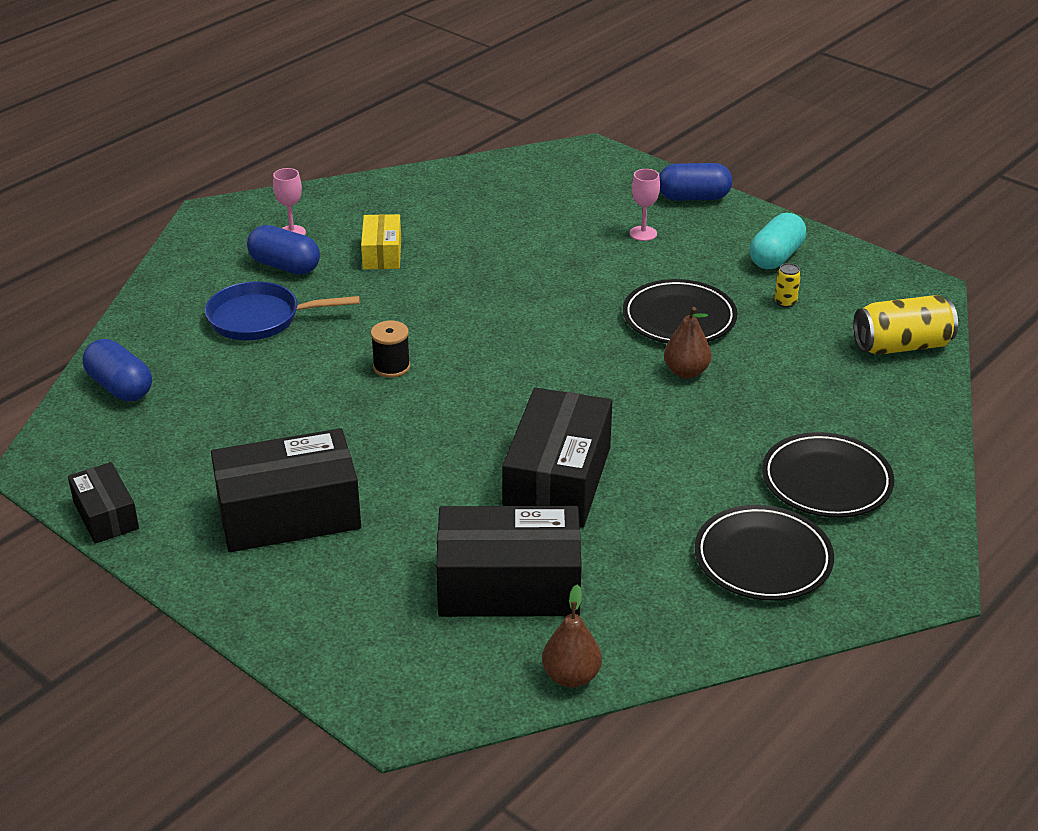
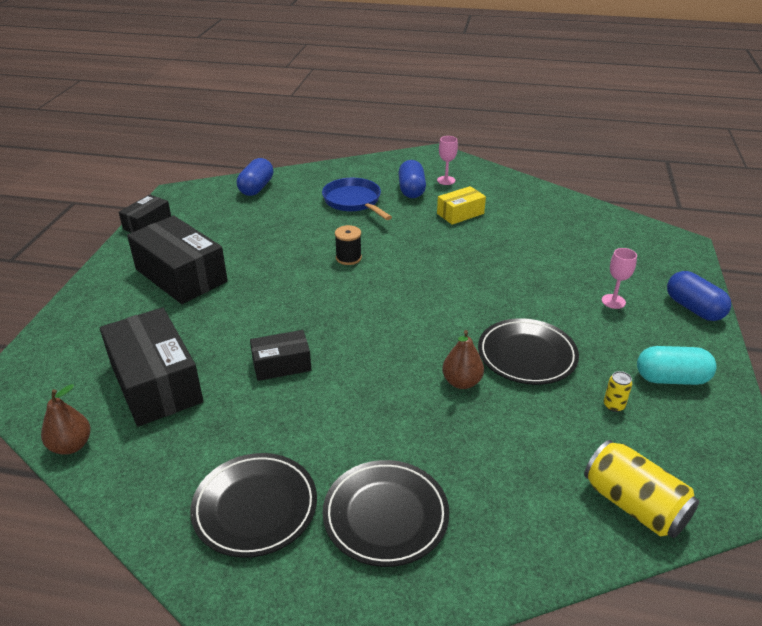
camera: 60 degrees right, 0 degrees up
black box [502,388,612,528] -> black box [250,330,311,381], size x0.54

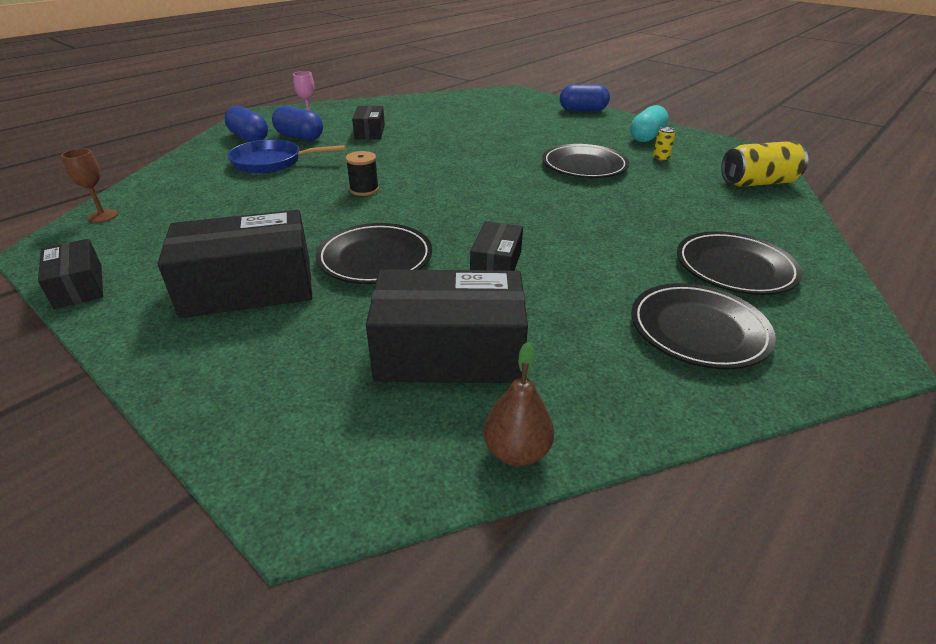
camera: 60 degrees left, 0 degrees up
blue capsule [237,158,273,196] -> blue capsule moved to [225,106,268,142]
yellow box [437,186,486,225] -> black box [352,105,385,139]
brown pear [442,330,484,389] -> none
pink goblet [602,248,637,309] -> none
none -> brown goblet [61,148,118,222]
none -> black plate [316,223,432,284]

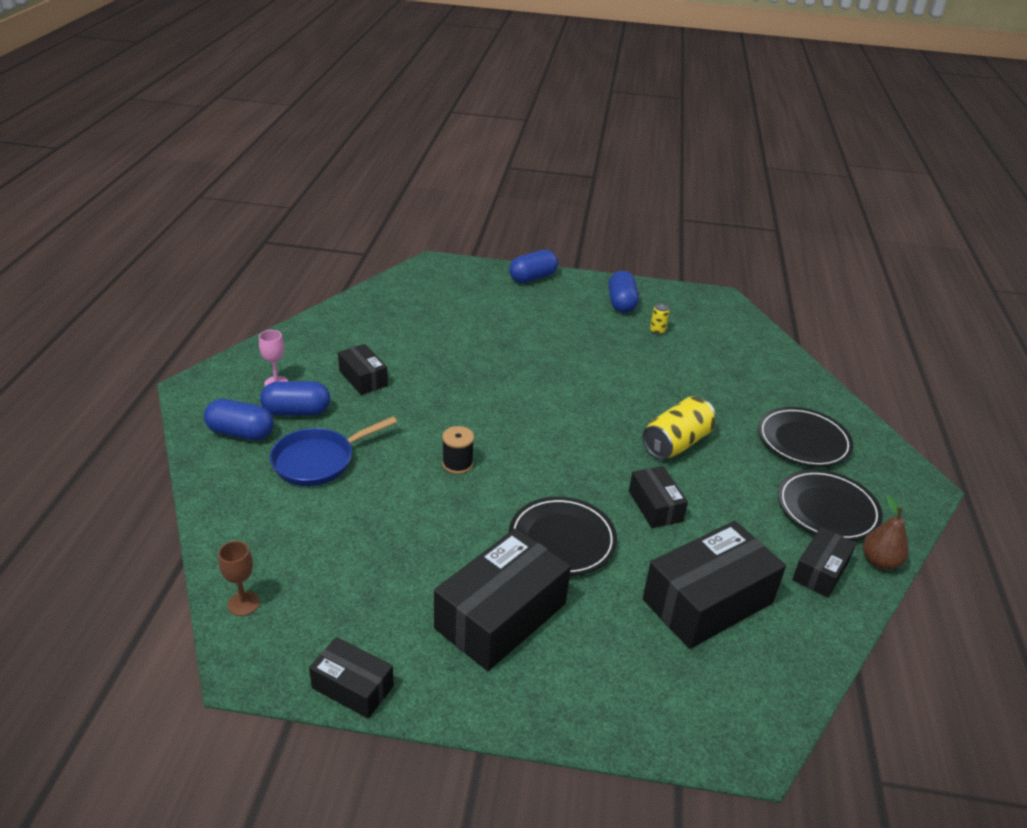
camera: 35 degrees left, 0 degrees up
brown pear [483,342,554,466] -> brown pear moved to [863,496,909,570]
black plate [542,144,629,178] -> none
turquoise capsule [630,105,669,142] -> blue capsule [609,271,639,313]
yellow can [721,141,808,187] -> yellow can moved to [642,396,716,460]
none -> black box [792,527,856,598]

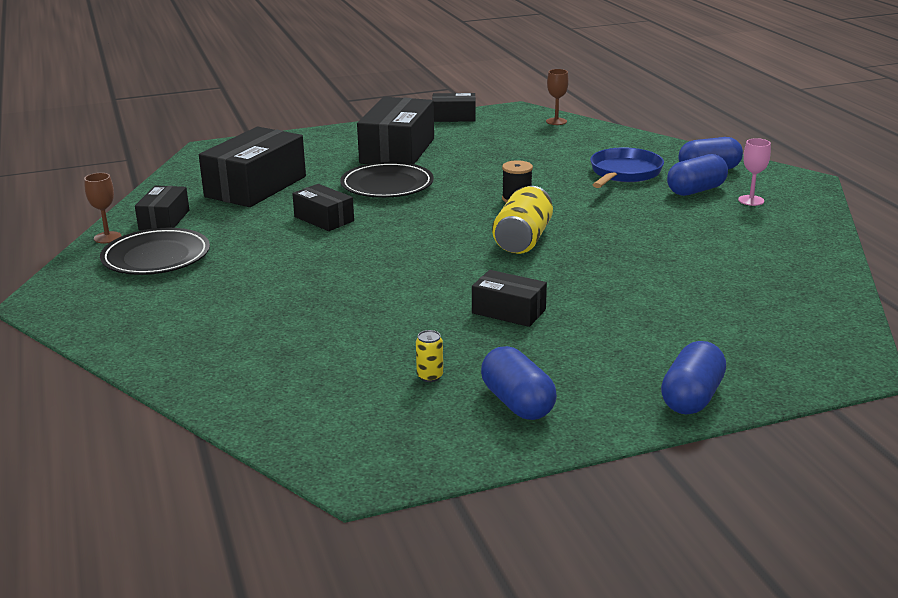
camera: 155 degrees right, 10 degrees down
black box [338,344,388,395] -> black box moved to [472,270,547,327]
yellow can [642,396,716,460] -> yellow can moved to [492,186,553,254]
black plate [758,407,853,467] -> none
brown pear [863,496,909,570] -> brown goblet [84,173,122,243]

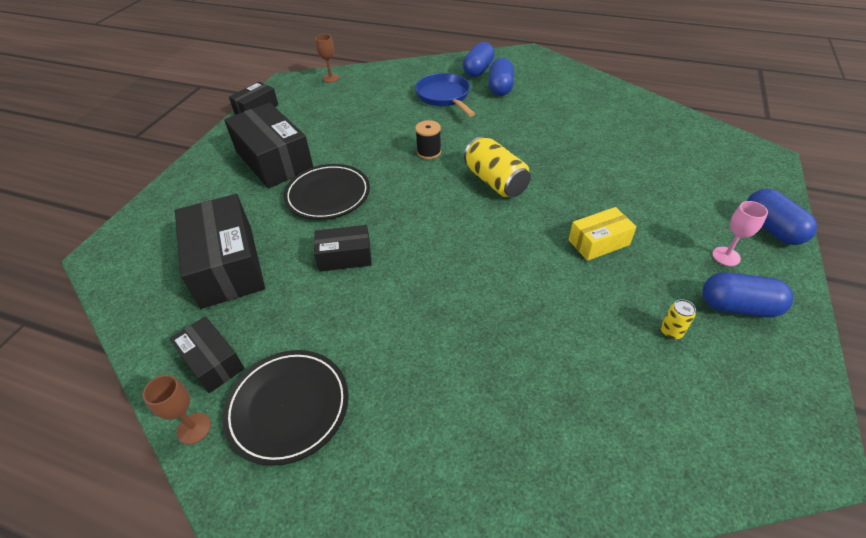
camera: 50 degrees left, 20 degrees up
black box [472,270,547,327] -> yellow box [568,207,636,261]
pink goblet [738,138,771,206] -> pink goblet moved to [712,201,768,266]

